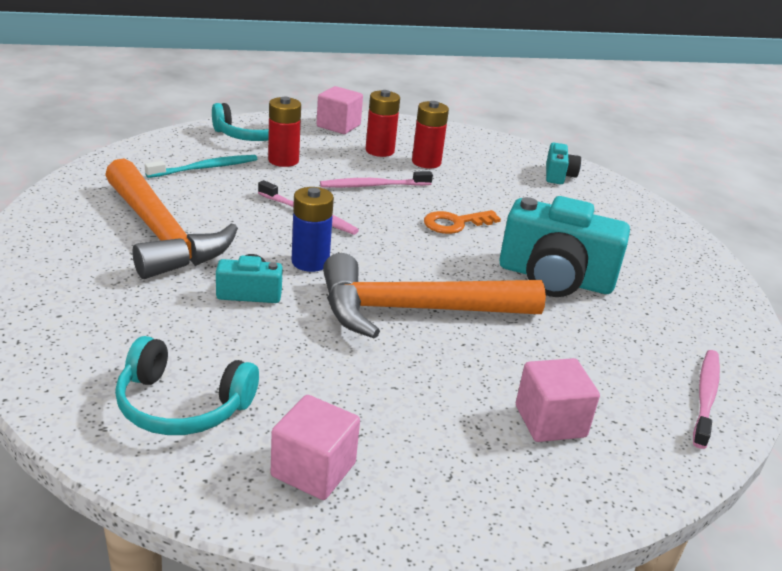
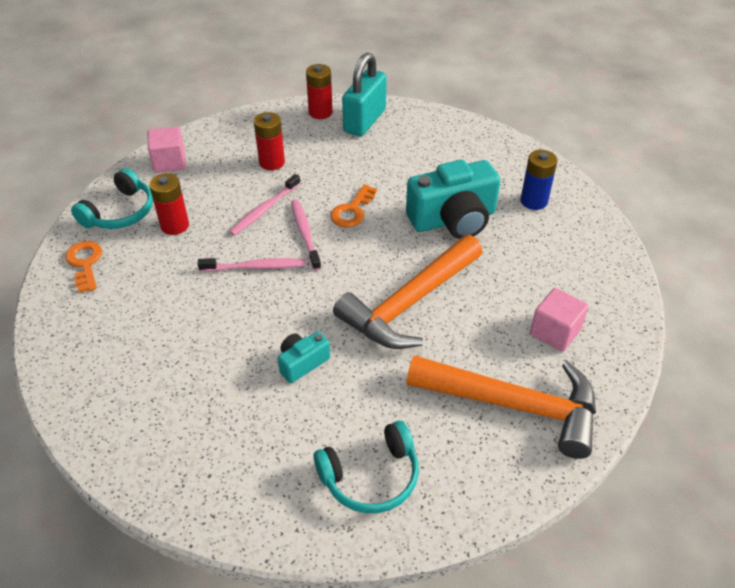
camera: 35 degrees left, 15 degrees up
orange hammer [105,158,238,279] -> orange hammer moved to [407,355,596,459]
turquoise toothbrush [145,155,257,178] -> none
pink cube [271,395,360,500] -> none
blue battery [292,187,334,272] -> blue battery moved to [521,150,557,210]
red battery [365,90,400,157] -> red battery moved to [306,64,333,119]
turquoise camera [546,143,581,184] -> turquoise padlock [342,52,387,136]
pink toothbrush [693,350,720,449] -> pink toothbrush moved to [291,199,321,270]
none -> orange key [65,241,102,293]

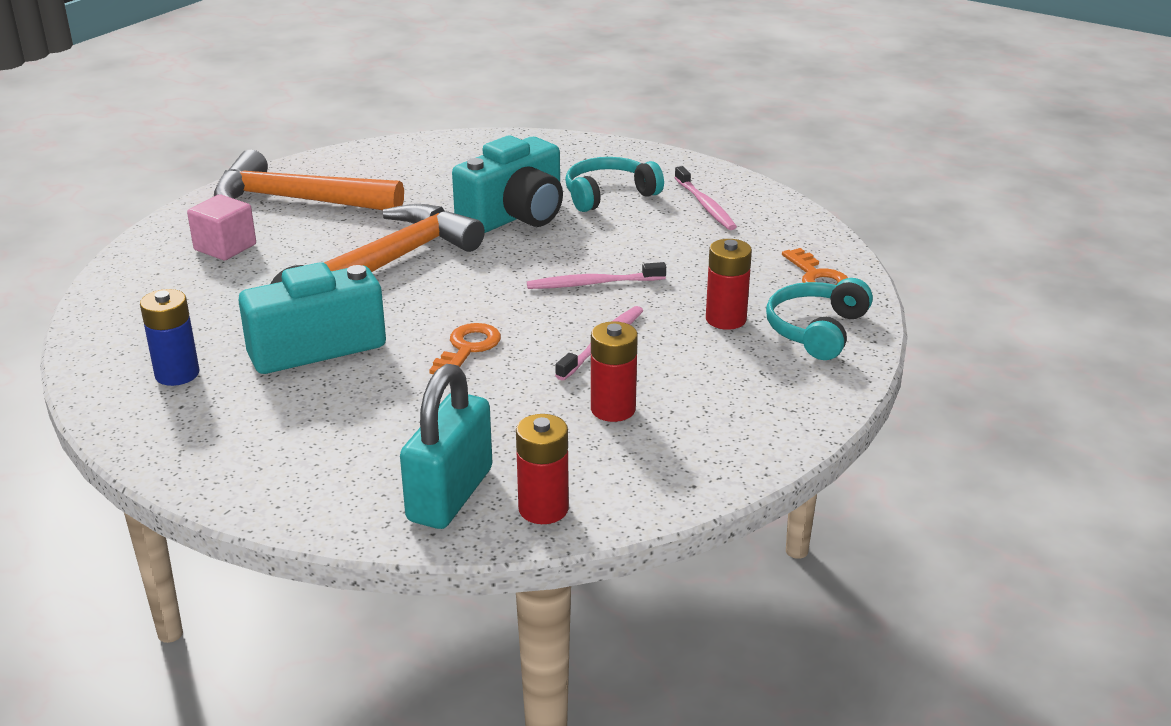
camera: 175 degrees right, 15 degrees down
pink cube [148,127,186,173] -> none
turquoise camera [278,331,330,383] -> turquoise camera [452,136,563,233], size x2.02
pink toothbrush [291,199,321,270] -> pink toothbrush moved to [674,166,737,230]
turquoise headphones [314,421,419,513] -> turquoise headphones moved to [565,157,664,212]

